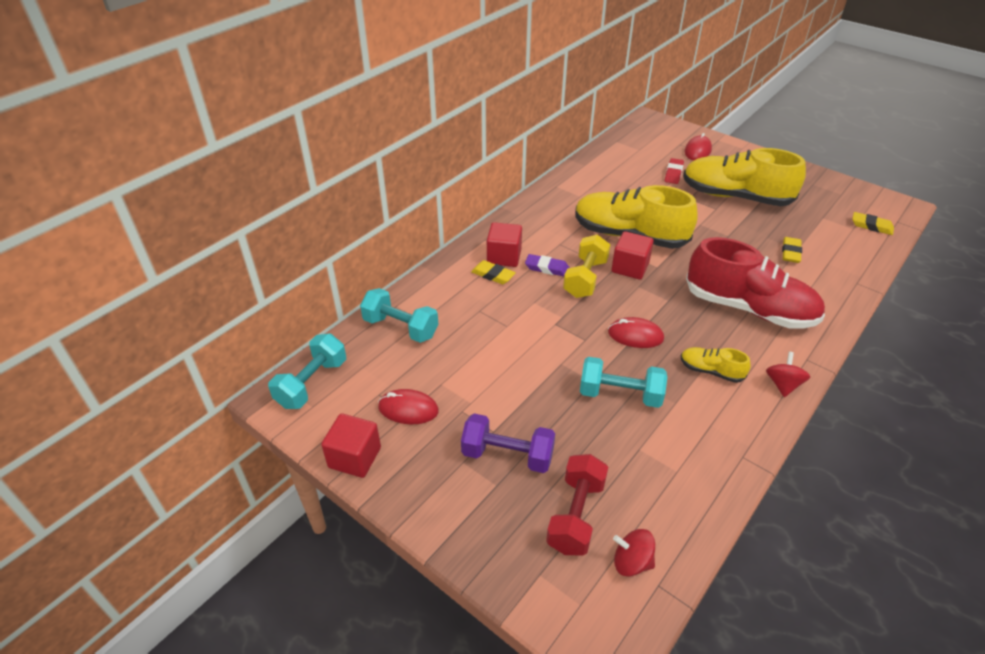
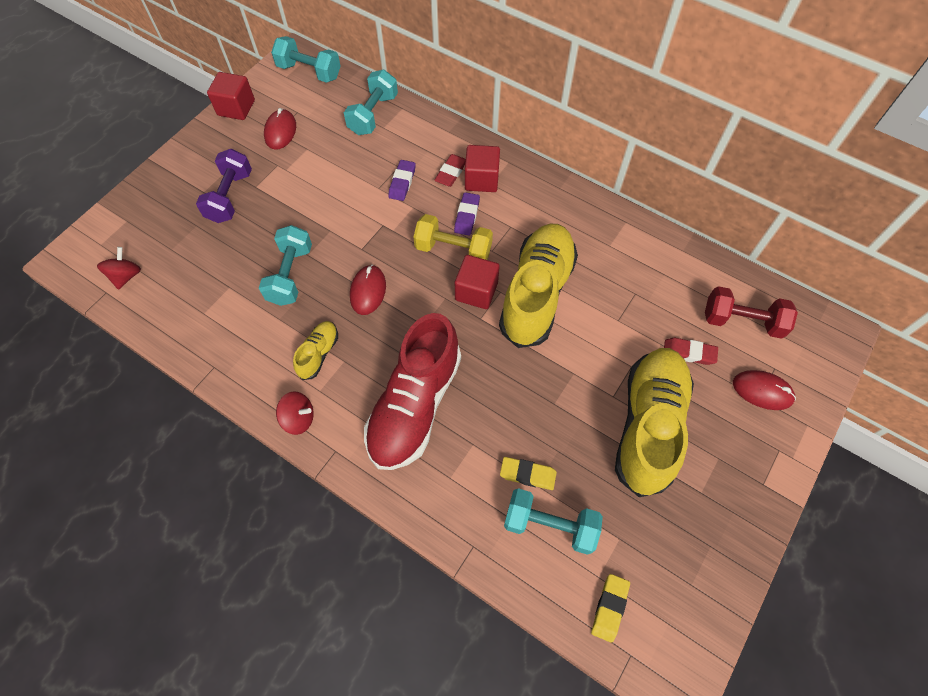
camera: 85 degrees right, 20 degrees up
yellow eraser [471,260,516,284] -> red eraser [434,154,466,187]
red dumbbell [546,454,608,555] -> red dumbbell moved to [705,286,798,339]
none -> purple eraser [388,160,416,201]
none -> turquoise dumbbell [504,488,603,555]

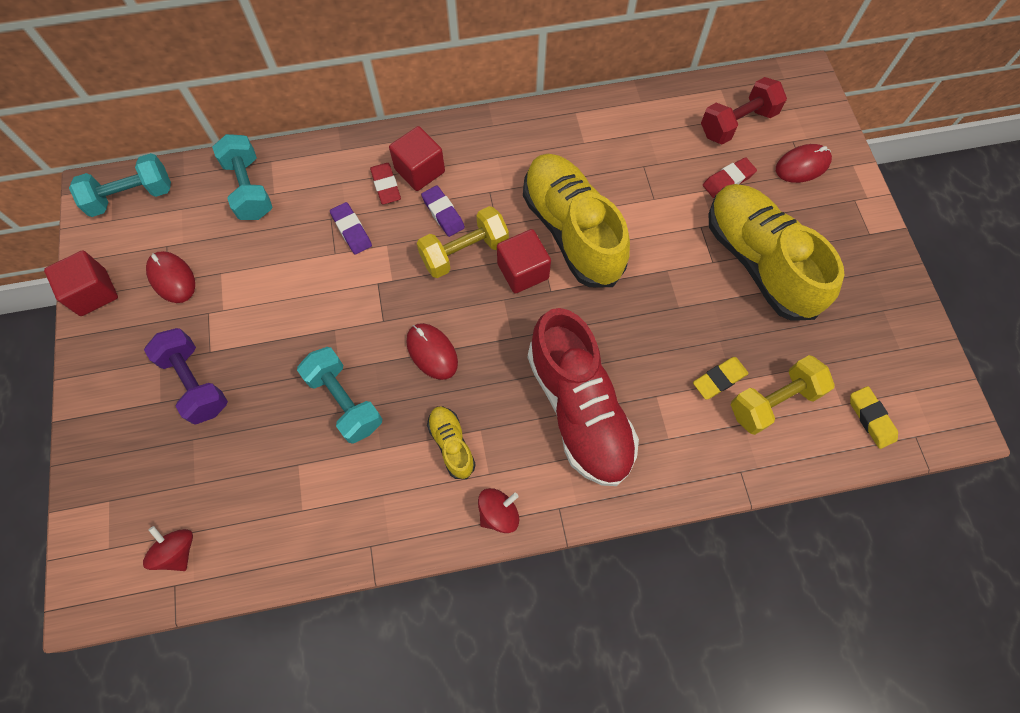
camera: 45 degrees left, 5 degrees up
turquoise dumbbell [504,488,603,555] -> yellow dumbbell [731,355,835,435]

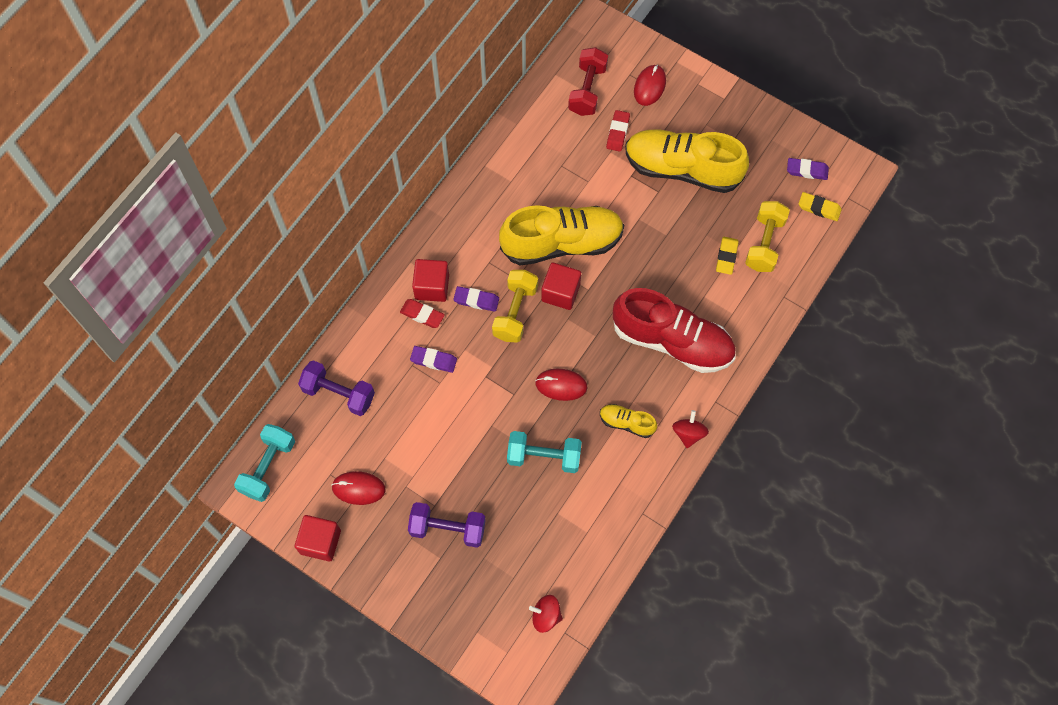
camera: 45 degrees left, 0 degrees up
turquoise dumbbell [212,134,273,220] -> purple dumbbell [298,360,375,416]
yellow shoe [523,154,630,287] -> yellow shoe turned 150 degrees clockwise [499,205,624,265]
none -> purple eraser [787,158,829,180]

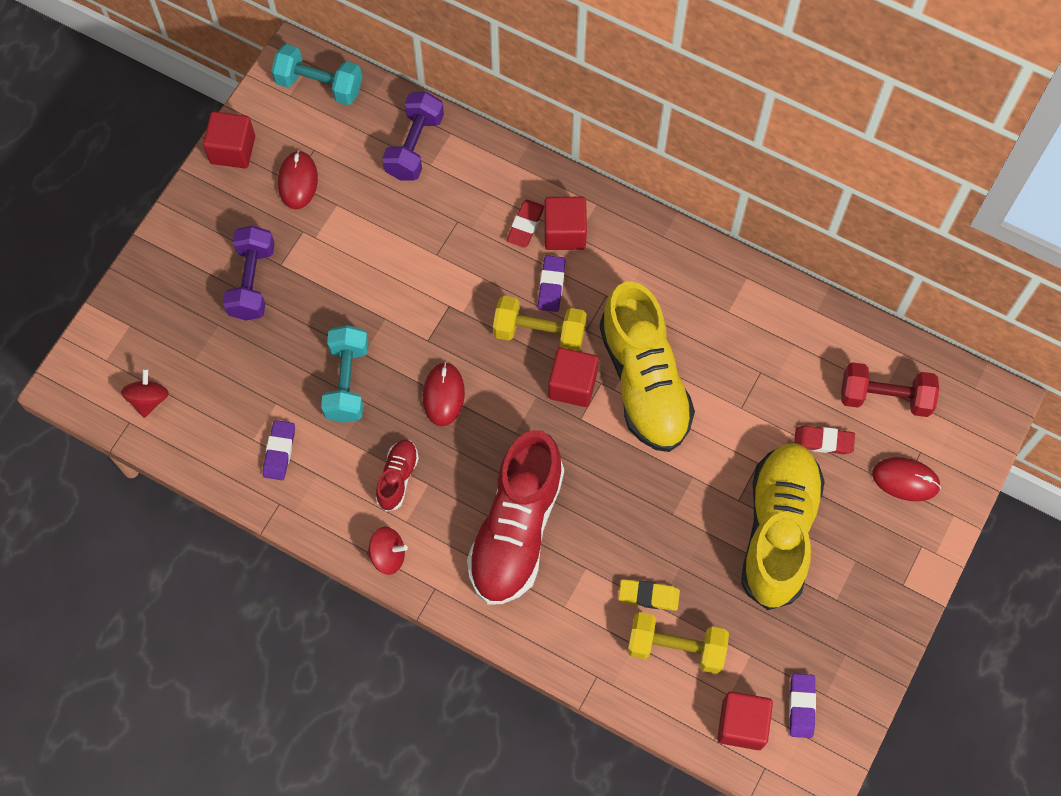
camera: 85 degrees right, 0 degrees up
purple eraser [410,346,457,373] -> purple eraser moved to [263,420,295,480]
yellow shoe [600,404,657,438] -> red shoe [376,440,419,511]
yellow eraser [798,192,842,221] -> red cube [717,691,773,750]

